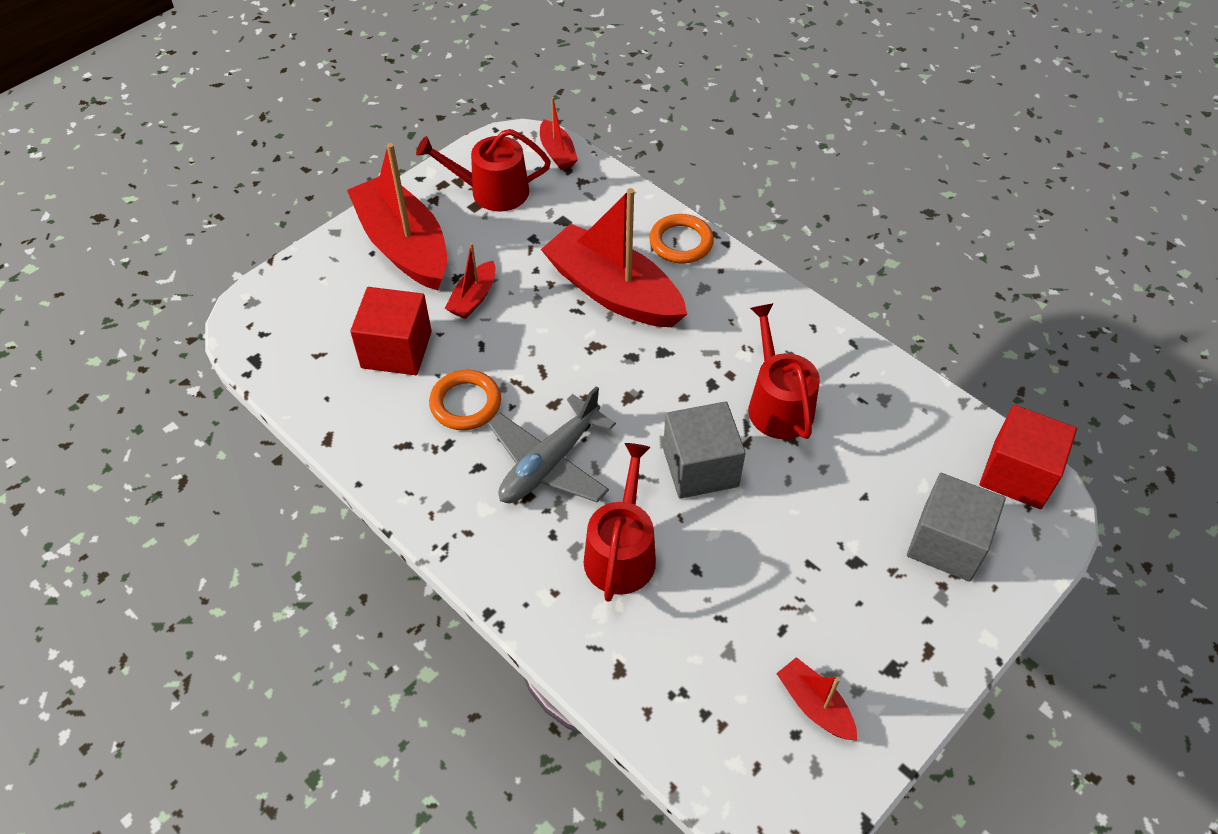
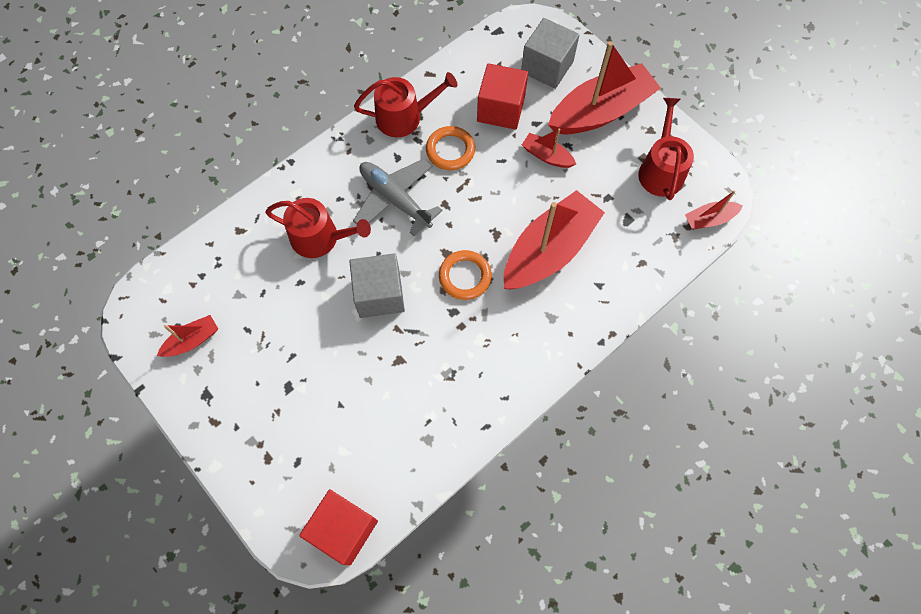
camera: 95 degrees right, 15 degrees up
orange ring [649,214,714,264] -> orange ring moved to [439,250,492,300]
red watering can [749,303,820,439] -> red watering can moved to [354,72,458,137]
grey cube [907,473,1006,582] -> grey cube moved to [521,18,579,89]

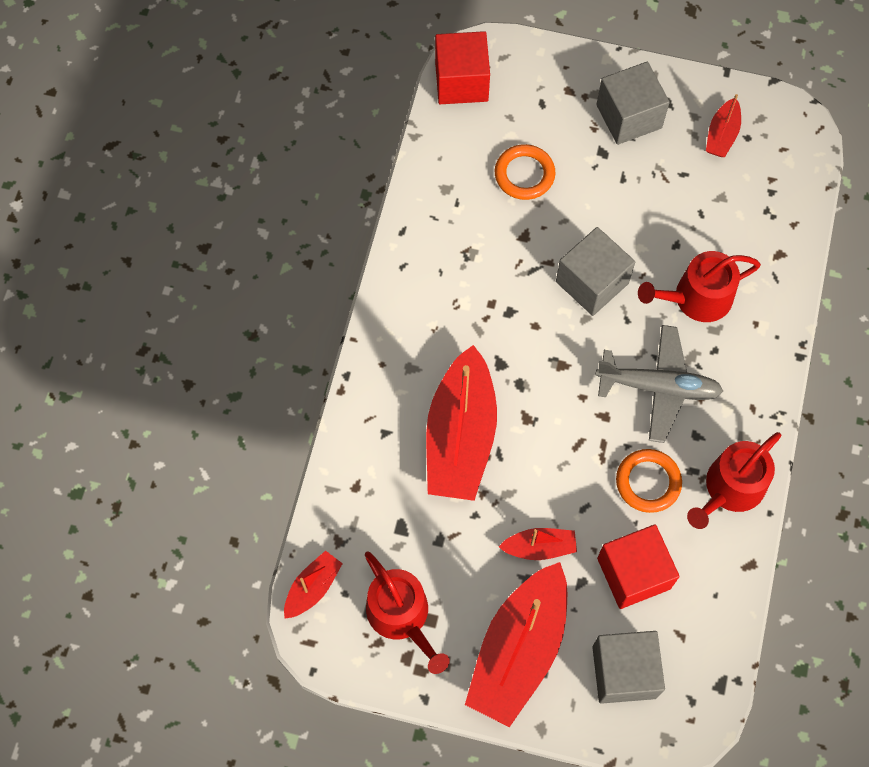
camera: 145 degrees right, 0 degrees up
orange ring [439,250,492,300] -> orange ring moved to [495,144,555,200]
none -> grey cube [596,62,670,145]

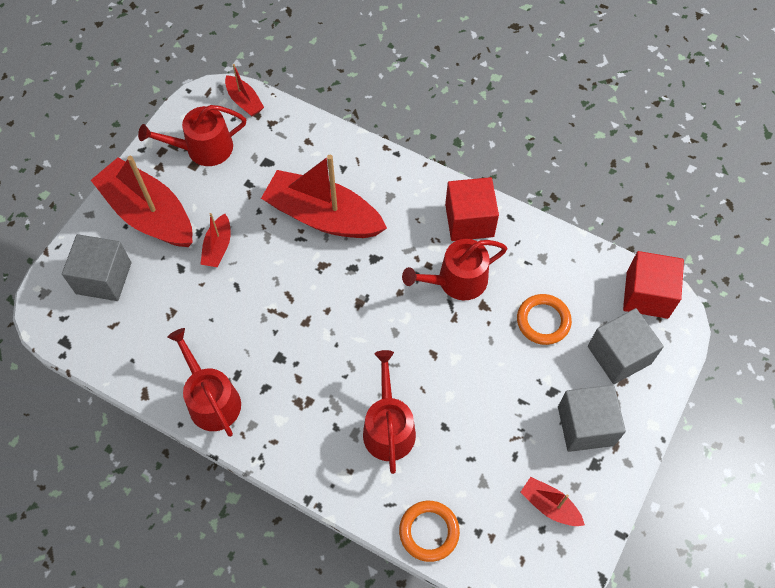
camera: 105 degrees right, 5 degrees down
grey cube [556,227,635,316] -> grey cube moved to [588,308,664,384]
grey plane [595,325,723,443] -> none
red cube [597,524,680,609] -> red cube moved to [445,177,499,241]
orange ring [616,449,682,513] -> orange ring moved to [399,501,460,562]
none -> red watering can [402,239,507,300]

